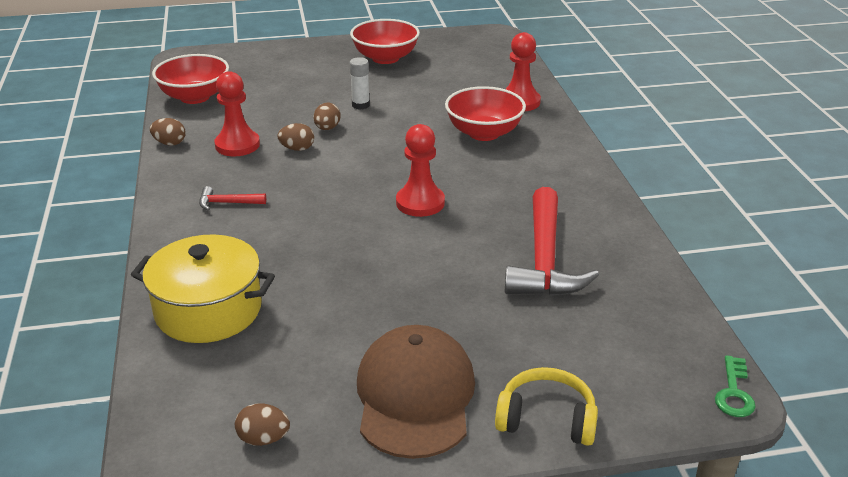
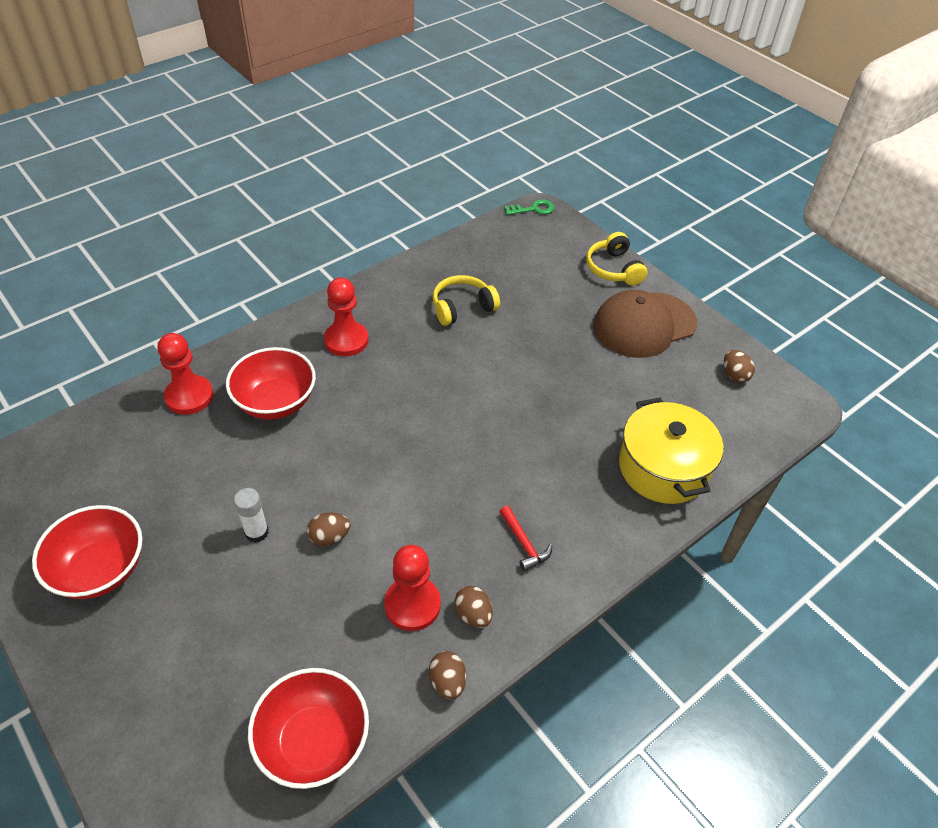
camera: 120 degrees left, 15 degrees up
brown egg [277,123,314,151] -> brown egg moved to [454,586,493,628]
red pawn [396,124,445,217] -> red pawn moved to [324,278,368,356]
red hammer [504,187,599,296] -> yellow headphones [433,275,500,326]

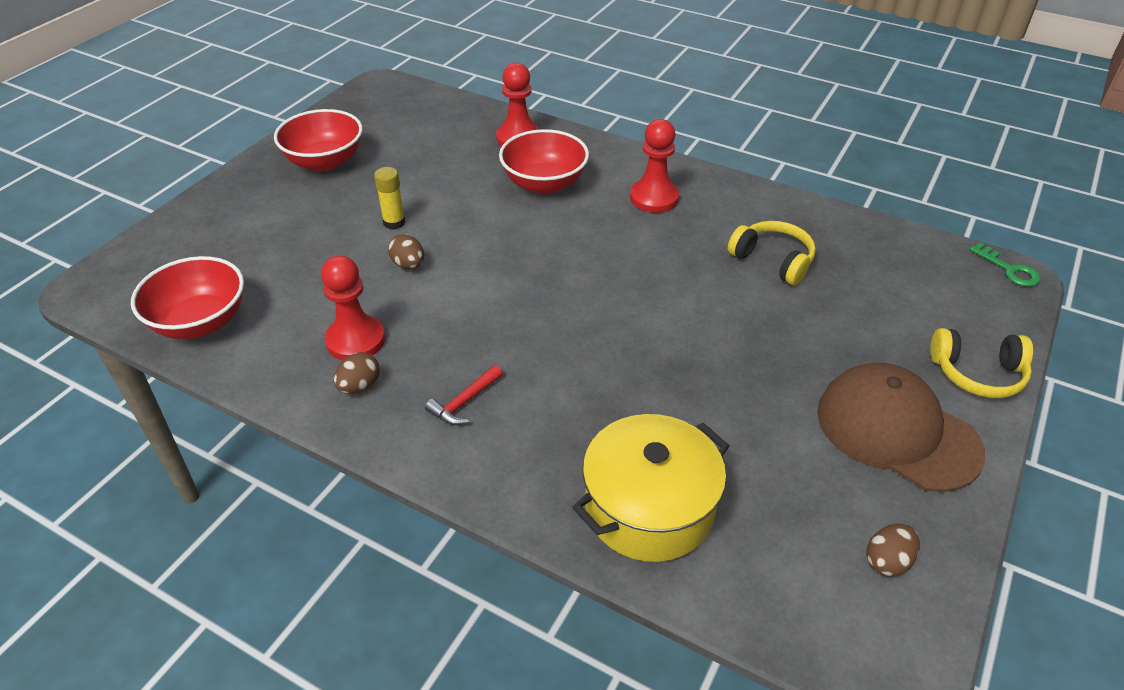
camera: 70 degrees right, 5 degrees down
white glue stick [234,488,269,543] -> yellow glue stick [374,167,406,229]
brown egg [429,651,466,699] -> none
yellow headphones [586,232,647,285] -> yellow headphones turned 135 degrees counterclockwise [930,328,1033,398]

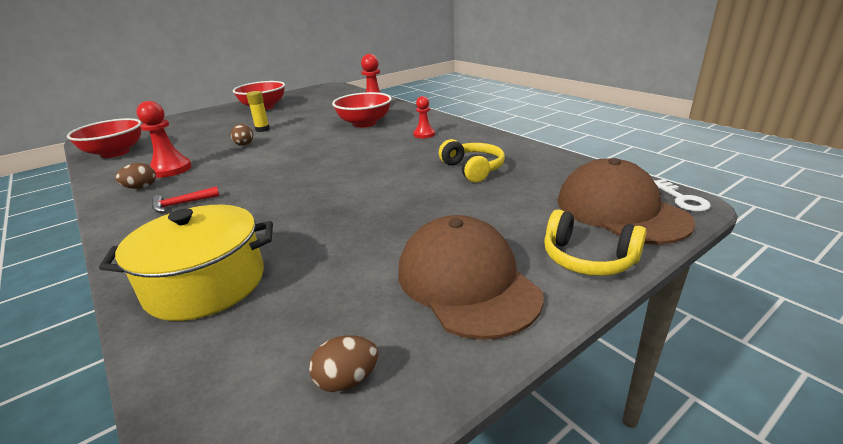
camera: 25 degrees right, 15 degrees down
red pawn [630,119,679,213] -> red pawn [413,96,435,138], size x0.62
green key [970,242,1040,287] -> white key [654,179,711,212]
none -> brown cap [557,158,695,245]

